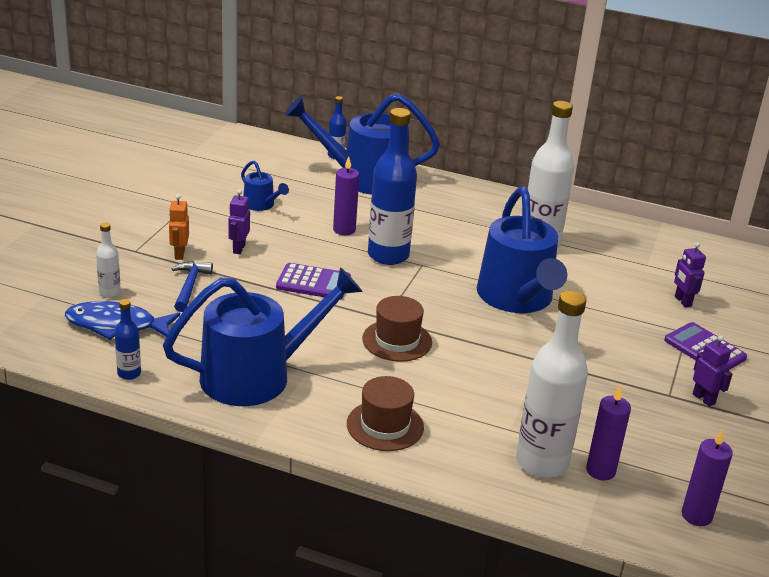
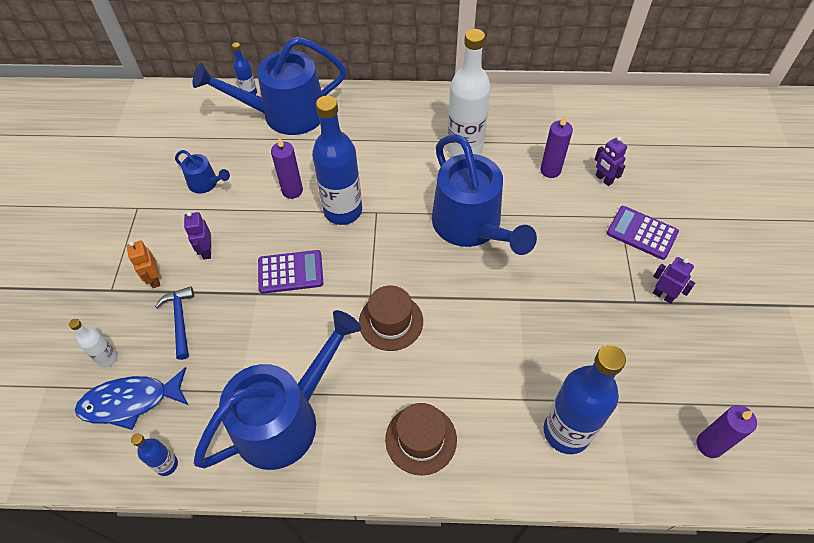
camera: 15 degrees left, 25 degrees up
white bottle [516,290,588,478] -> blue bottle [544,345,626,454]
purple candle [586,386,631,481] -> purple candle moved to [540,116,573,178]

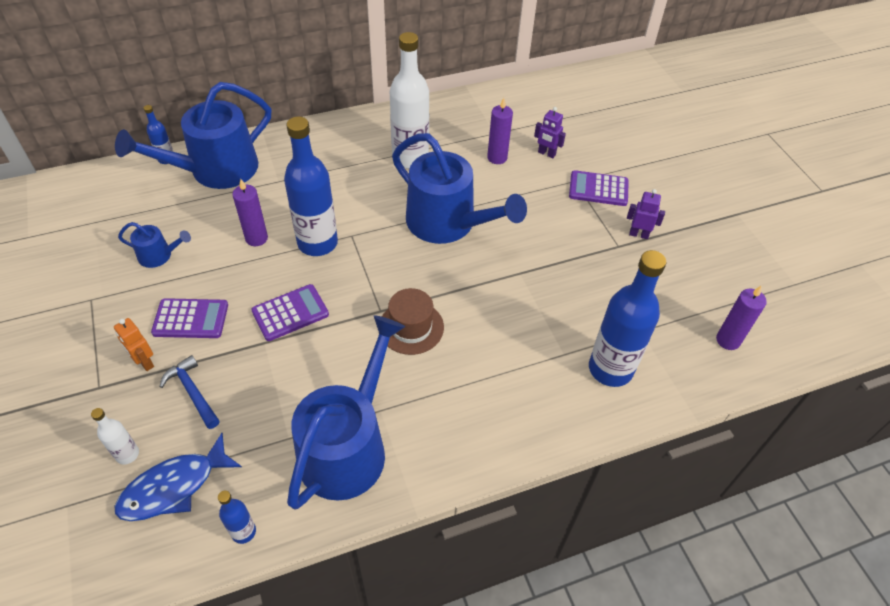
camera: 25 degrees left, 5 degrees down
purple robot [184,212,211,260] -> purple calculator [151,298,228,338]
brown hat [385,403,457,475] -> none

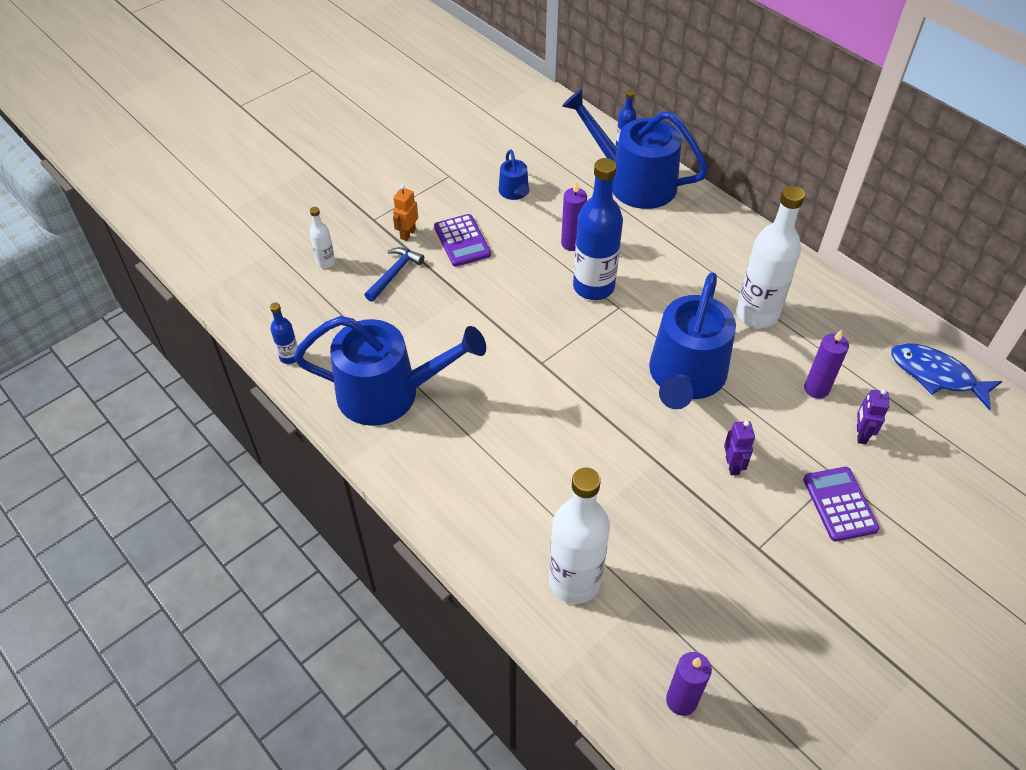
camera: 70 degrees right, 0 degrees up
blue fish [115,433,242,521] -> blue fish moved to [891,343,1002,410]
purple calculator [251,284,329,341] -> none
brown hat [382,288,444,355] -> none
blue bottle [589,250,666,387] -> white bottle [549,468,610,604]
purple robot [627,189,665,239] -> purple robot moved to [724,421,755,475]

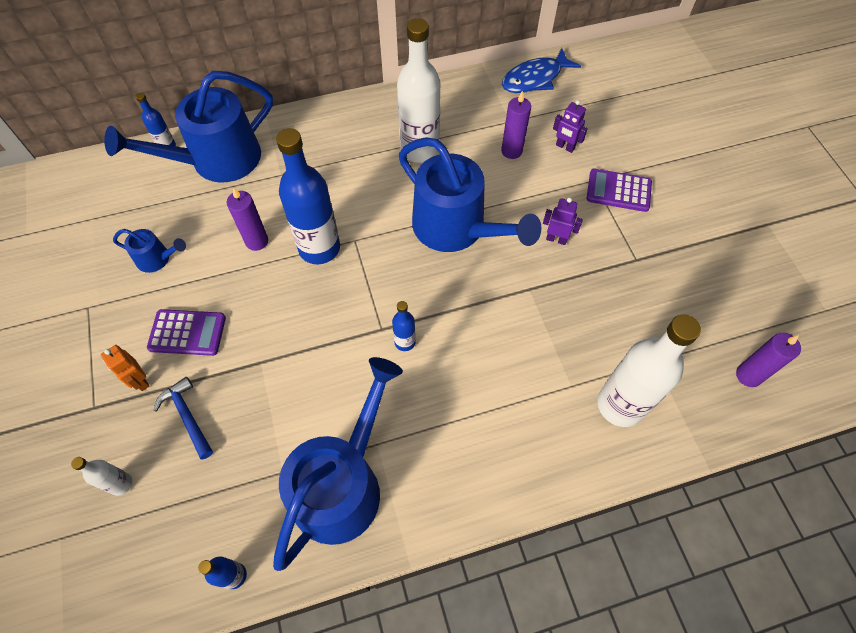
camera: 65 degrees left, 10 degrees up
none -> blue bottle [392,301,416,351]

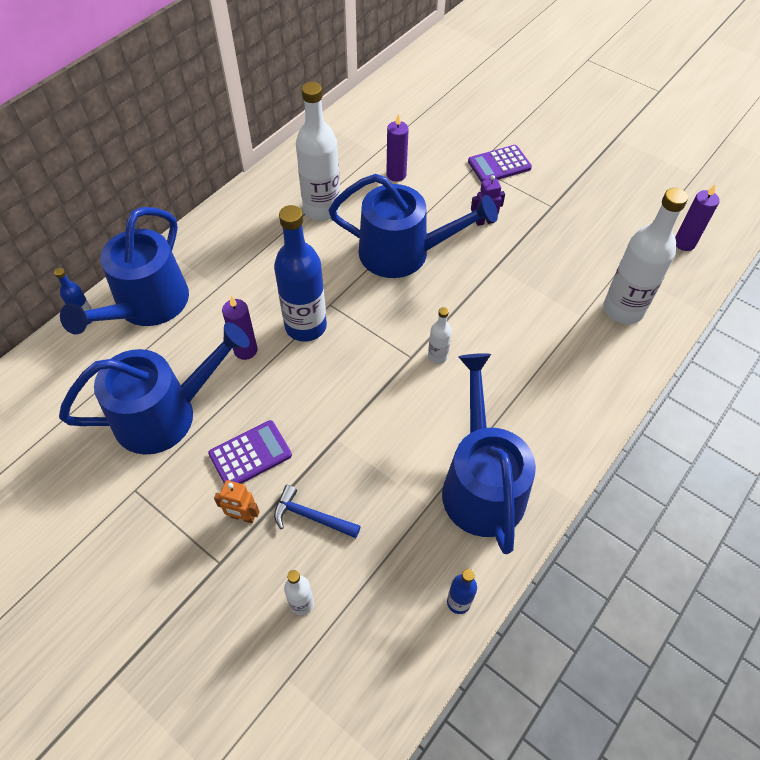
camera: 35 degrees left, 5 degrees down
blue watering can [113,229,186,273] -> blue watering can [59,322,250,455], size x2.22
blue bottle [392,301,416,351] -> white bottle [428,307,452,364]
blue fish [502,48,581,93] -> none
purple robot [553,100,588,153] -> none

